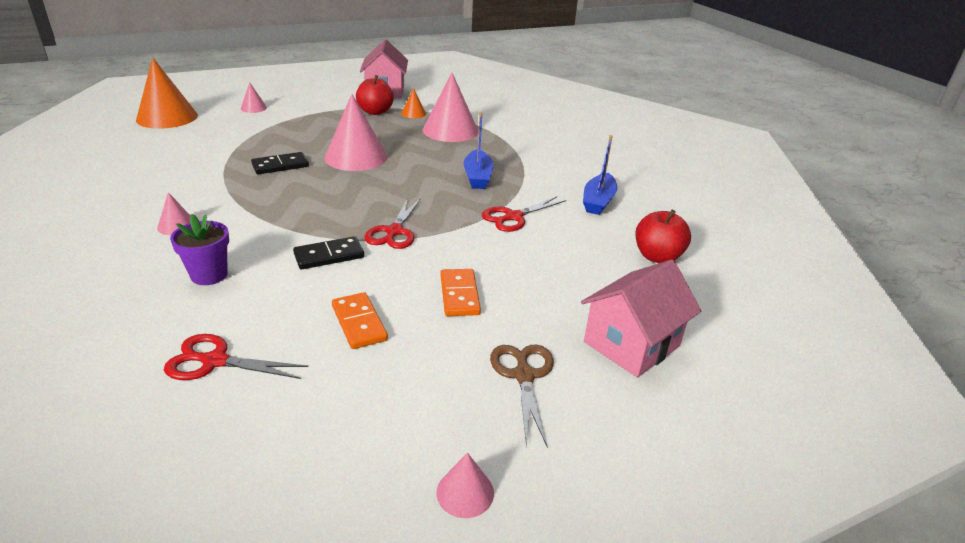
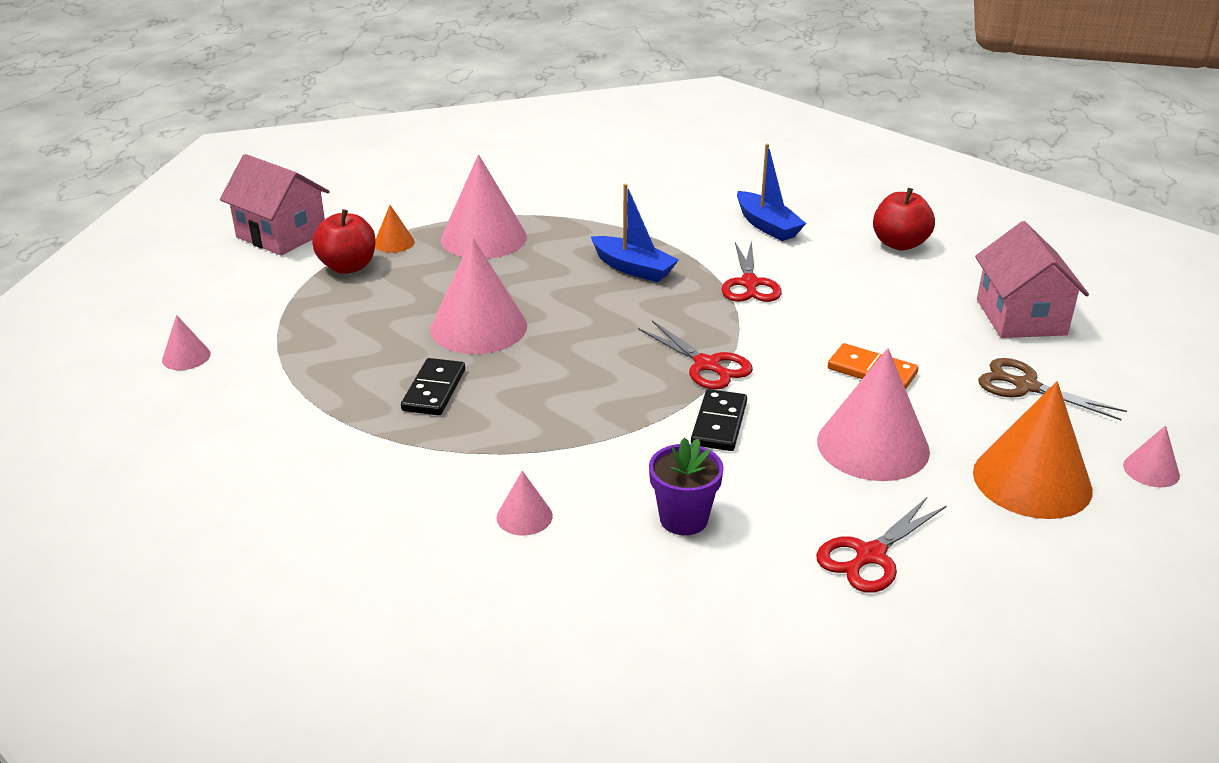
camera: 50 degrees left, 0 degrees up
orange cone [136,57,198,129] -> orange cone moved to [973,381,1093,519]
orange domino [332,292,388,349] -> pink cone [817,348,930,481]

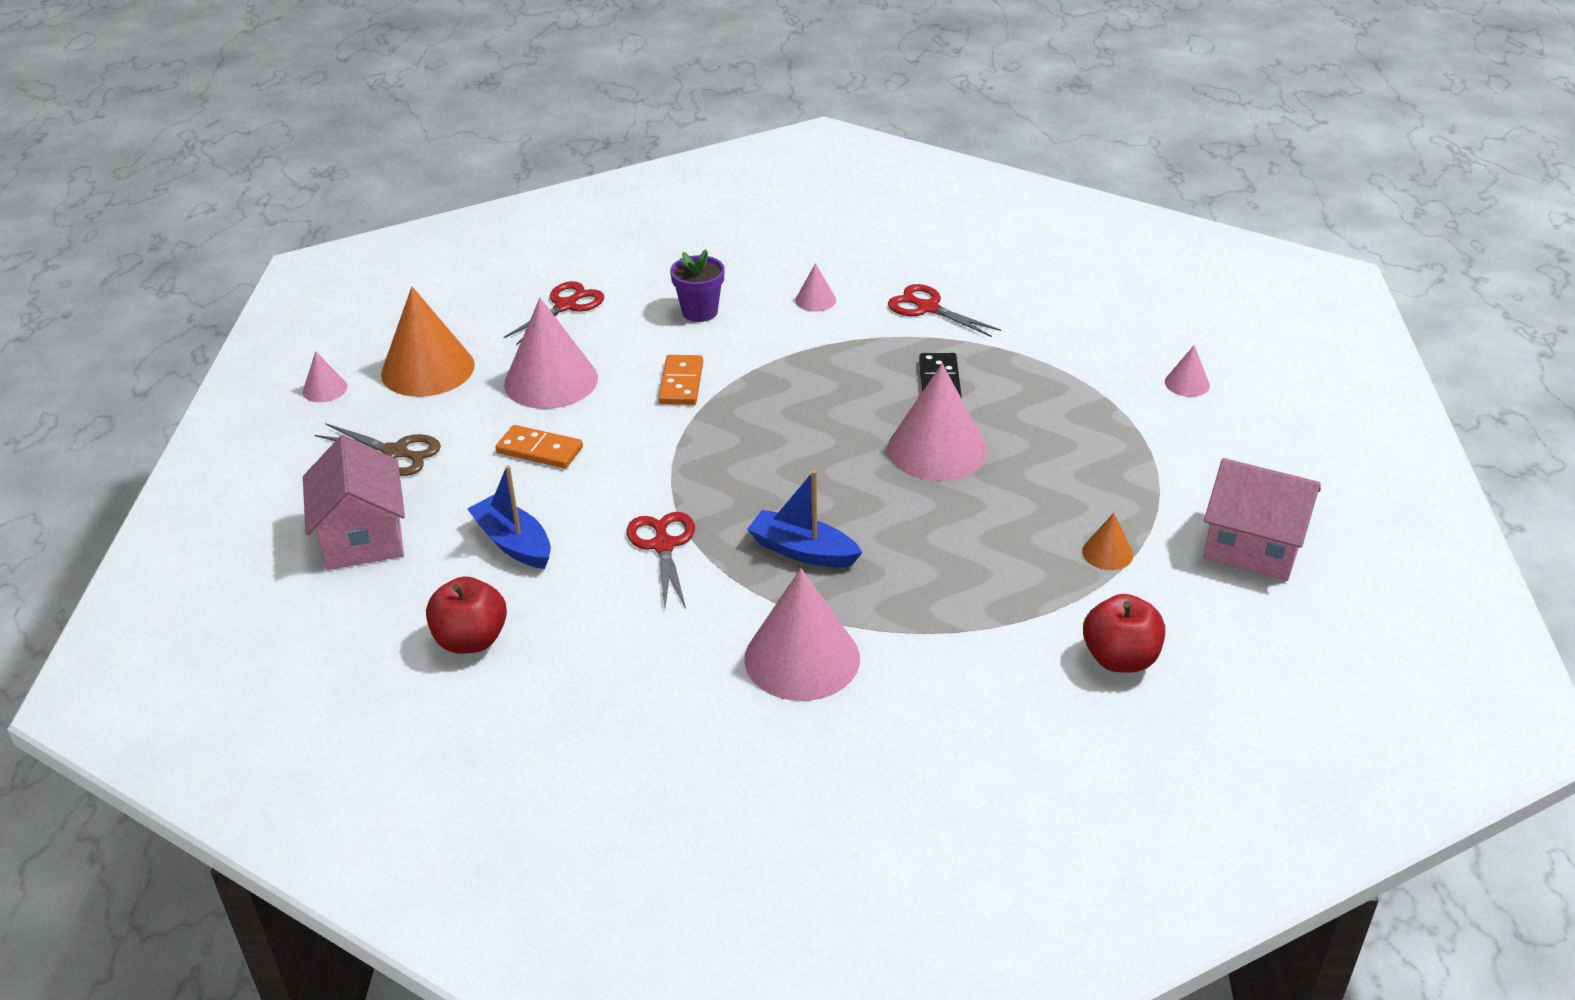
camera: 170 degrees right, 5 degrees up
red apple [312,209,376,274] -> red apple moved to [1083,594,1165,672]
pink cone [441,154,527,259] -> pink cone moved to [745,568,860,701]
red scissors [638,321,753,390] -> red scissors moved to [888,284,1001,337]
black domino [691,389,747,451] -> orange domino [658,355,703,405]
blue boat [737,144,806,241] -> blue boat moved to [467,465,551,569]

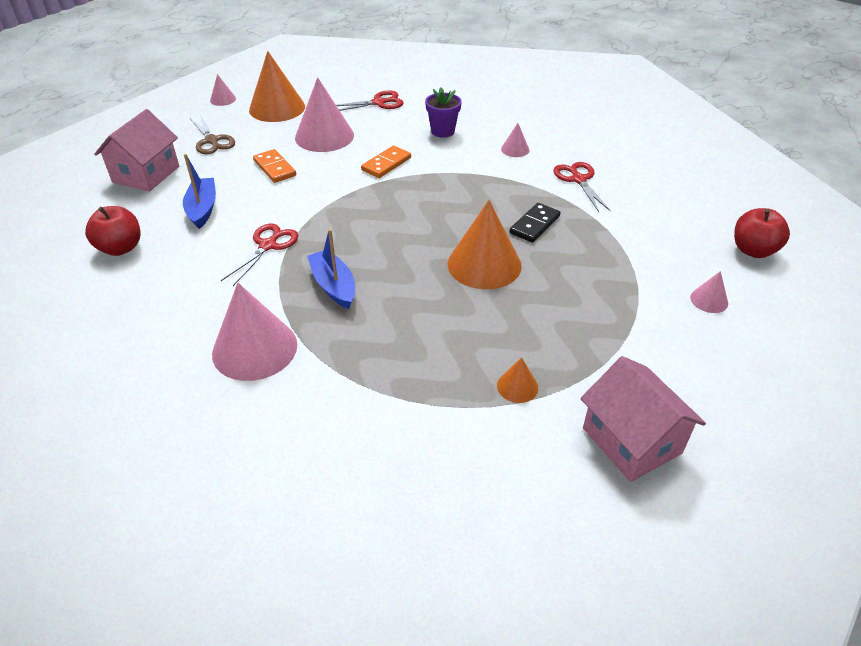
camera: 35 degrees right, 5 degrees up
pink cone [888,363,987,481] -> orange cone [448,200,522,289]
red apple [1083,594,1165,672] -> red apple moved to [734,208,790,258]

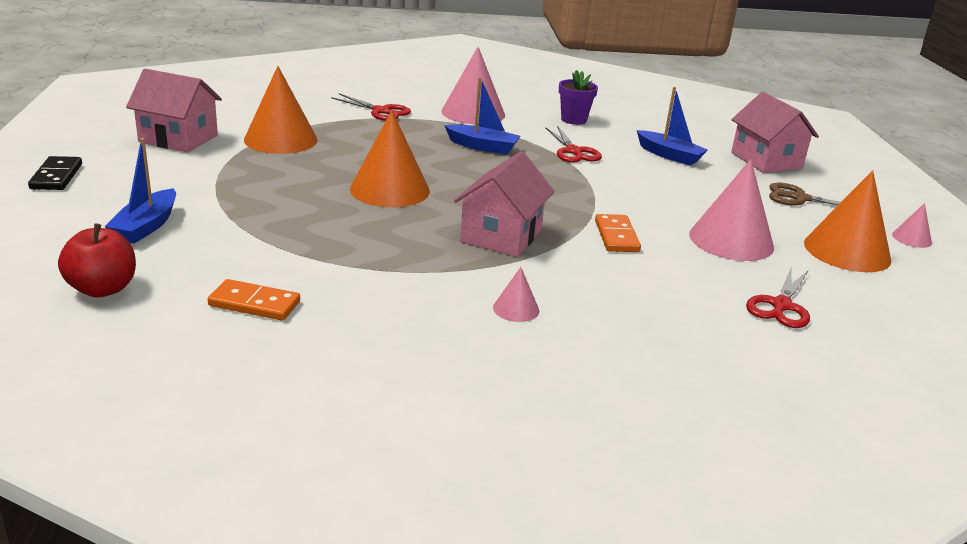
camera: 135 degrees right, 15 degrees down
red apple [85,206,140,256] -> none
orange domino [253,149,296,183] -> orange domino moved to [208,279,300,321]
purple flower pot [425,87,462,138] -> purple flower pot moved to [559,70,598,125]
orange cone [497,357,538,403] -> orange cone [244,66,318,154], size x2.14
black domino [510,203,560,243] -> black domino moved to [28,156,82,190]
red scissors [554,162,611,212] -> red scissors moved to [331,93,411,121]
pink cone [690,271,728,313] -> blue boat [105,138,176,244]
none -> pink house [454,151,555,257]

